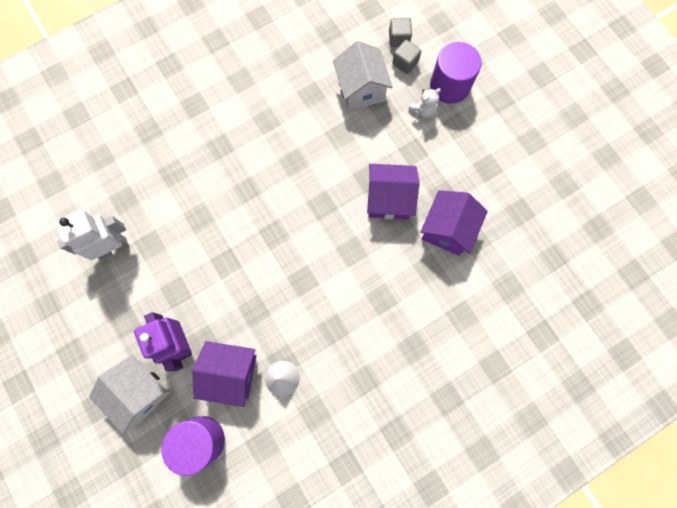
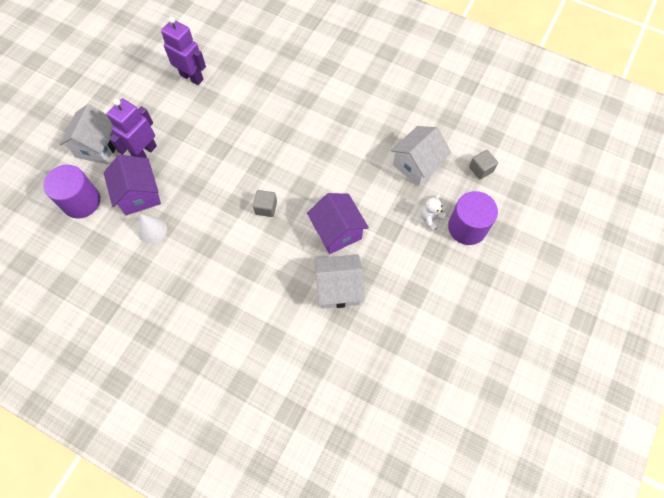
camera: 60 degrees right, 10 degrees down
white robot [55,210,129,260] -> purple robot [161,17,206,85]
grey cube [392,40,421,74] -> grey cube moved to [253,190,277,217]
white teddy bear [409,88,441,118] -> white teddy bear turned 105 degrees clockwise [421,194,446,231]
purple house [421,190,488,256] -> white house [314,254,365,309]

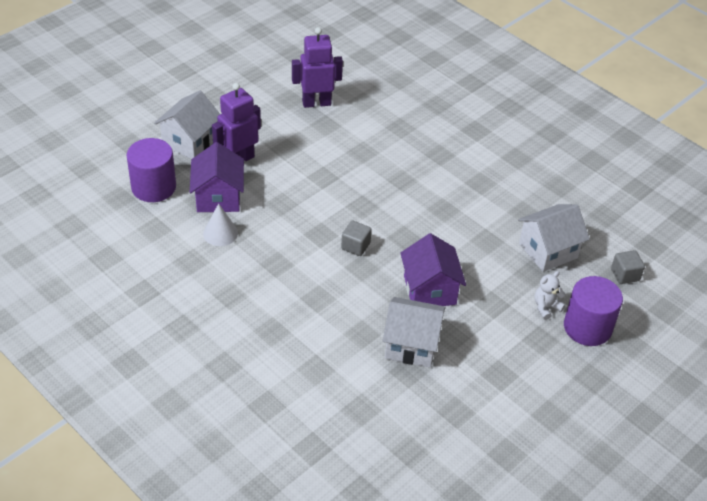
camera: 15 degrees right, 20 degrees down
purple robot [161,17,206,85] -> purple robot turned 60 degrees counterclockwise [292,27,343,108]

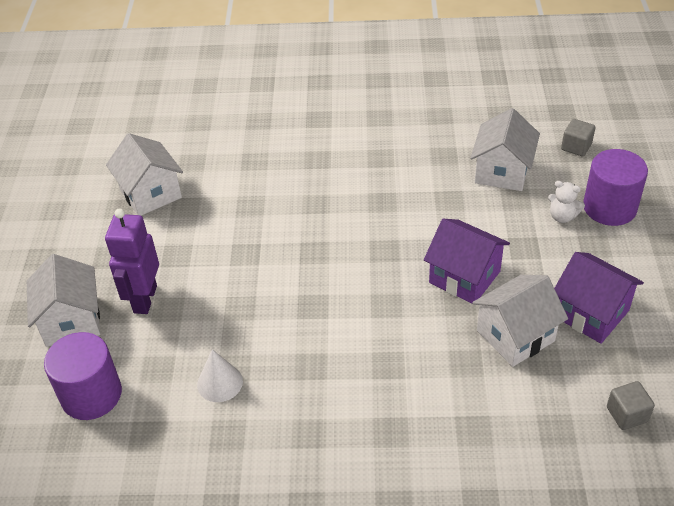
camera: 40 degrees left, 0 degrees up
purple house [190,142,244,212] -> purple house moved to [554,252,644,344]
purple robot [292,27,343,108] -> white house [106,133,183,216]
grey cube [341,221,372,256] -> grey cube moved to [607,381,655,430]
white teddy bear [534,271,566,320] -> white teddy bear turned 75 degrees counterclockwise [548,181,585,223]

